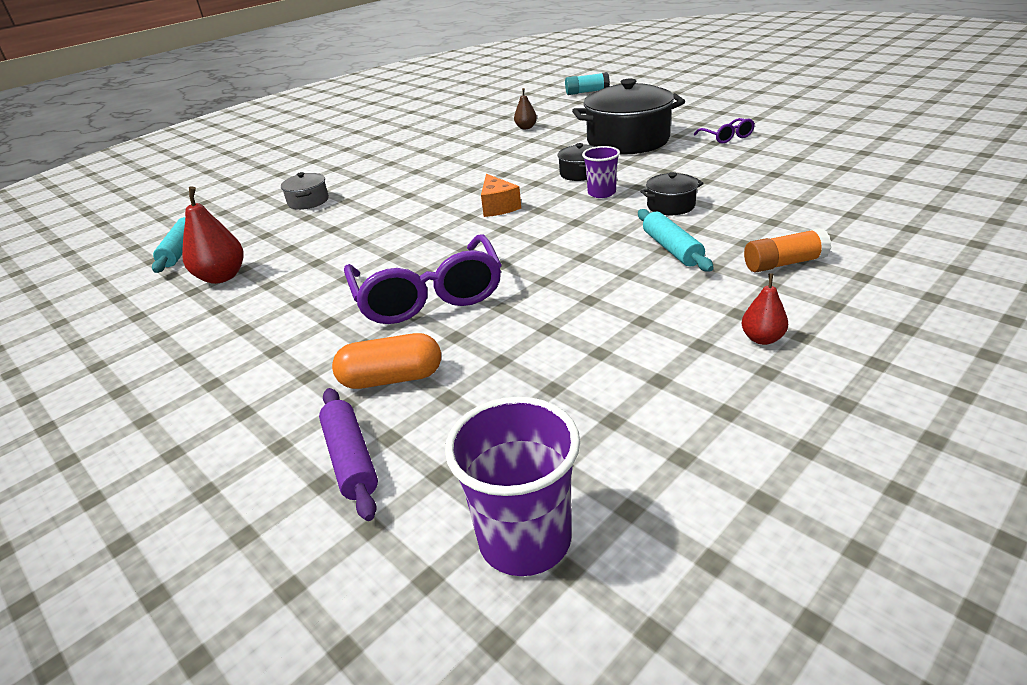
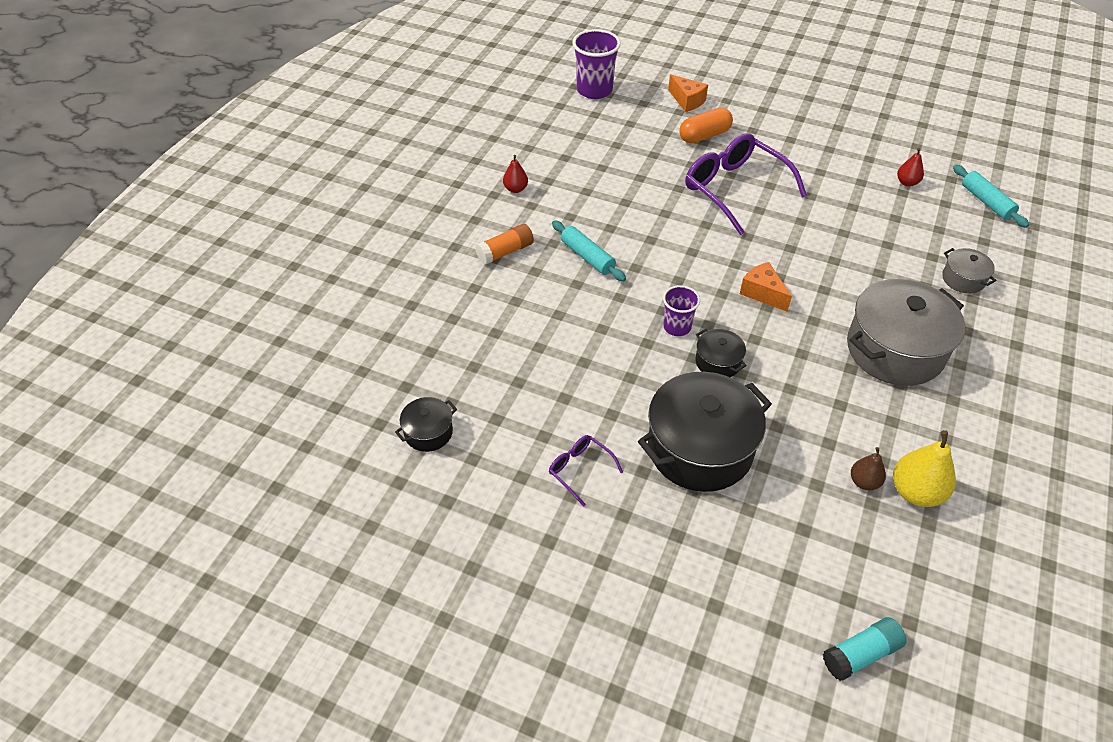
camera: 155 degrees right, 15 degrees up
red pear [182,186,244,284] -> red pear [897,148,924,187], size x0.58
purple rolling pin [319,388,378,521] -> orange cheese [668,74,708,112]
black pot [640,172,704,215] -> black pot moved to [395,397,457,452]
none -> grey pot [847,279,965,386]
none -> yellow pear [893,430,956,507]

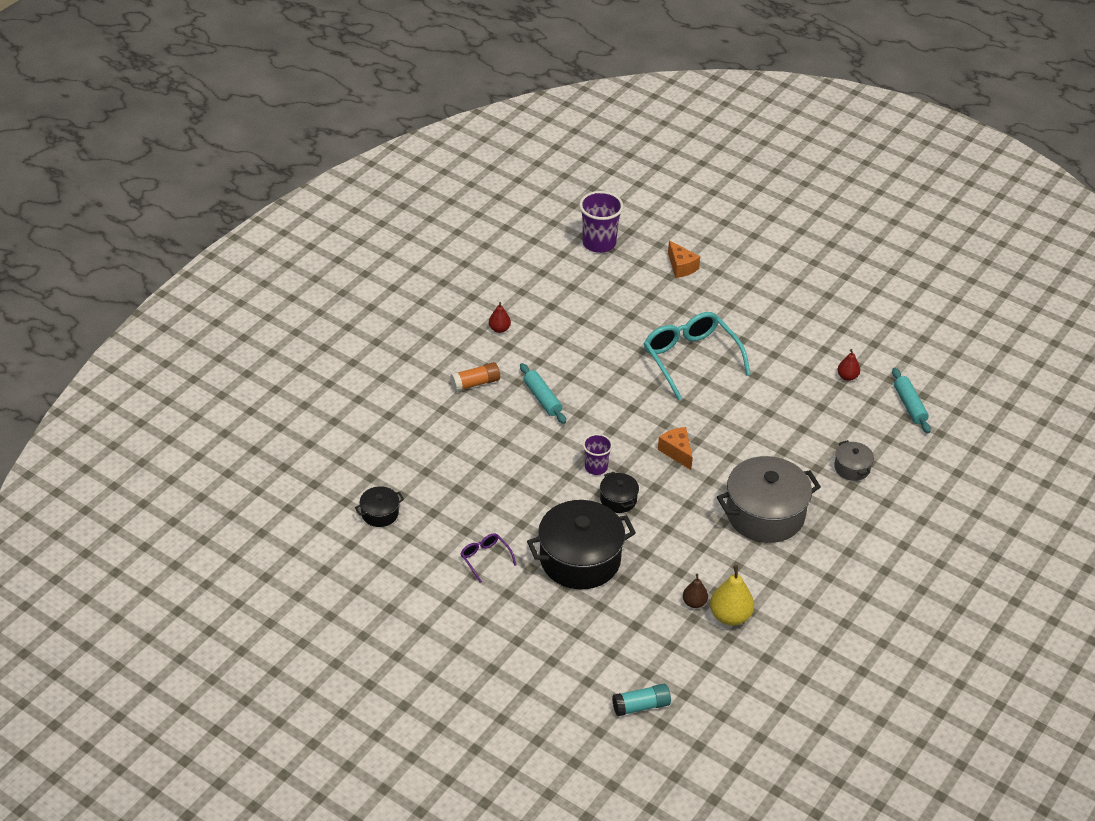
camera: 10 degrees right, 5 degrees down
orange capsule [679,108,733,143] -> none
purple glasses [685,133,807,235] -> turquoise glasses [644,312,751,400]

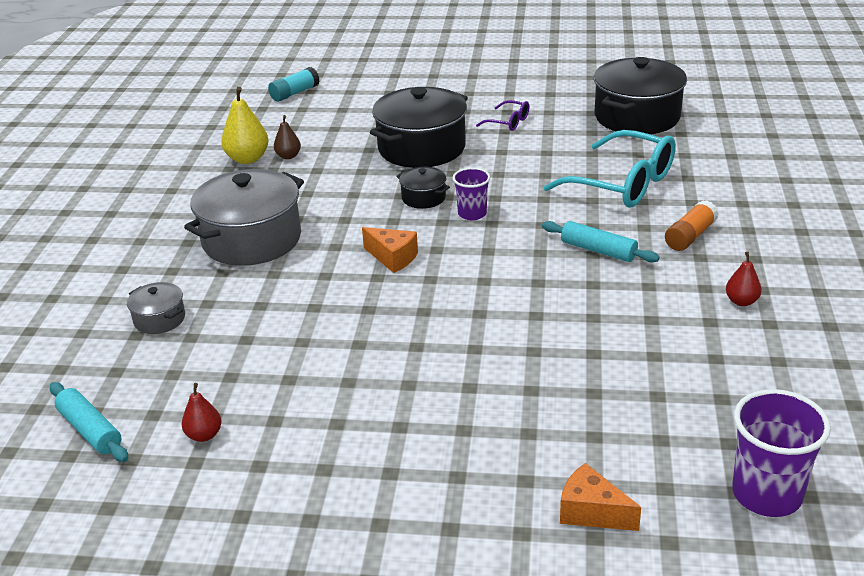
camera: 155 degrees right, 10 degrees down
black pot [355,486,404,527] -> black pot [594,57,687,134], size x2.14
turquoise glasses [644,312,751,400] -> turquoise glasses moved to [543,130,676,208]

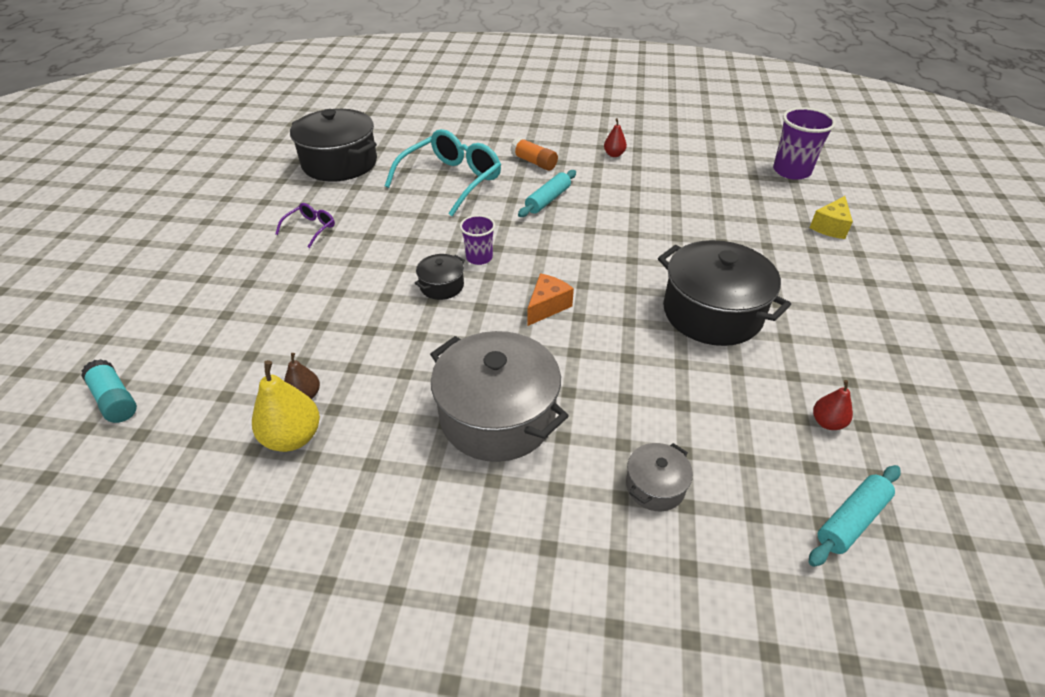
camera: 90 degrees left, 10 degrees up
black pot [370,87,468,168] -> black pot moved to [658,240,791,346]
orange cheese [560,463,641,531] -> yellow cheese [810,196,853,239]

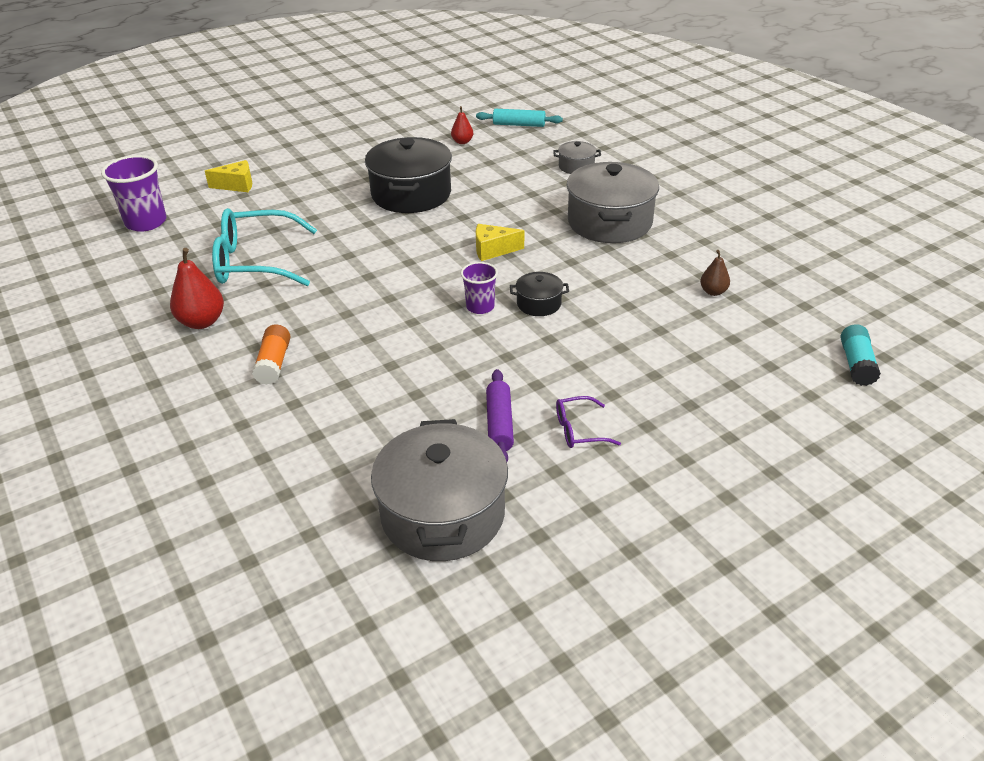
camera: 130 degrees left, 5 degrees down
yellow pear [252,360,320,452] -> none
black pot [290,109,377,182] -> grey pot [371,419,508,561]
turquoise glasses [385,129,501,216] -> turquoise glasses moved to [212,208,317,286]
turquoise rolling pin [518,170,576,217] -> none
orange cheese [527,274,574,326] -> yellow cheese [476,224,524,261]
red pear [604,118,627,157] -> red pear [170,248,224,329], size x1.72
none -> purple rolling pin [486,369,514,462]

